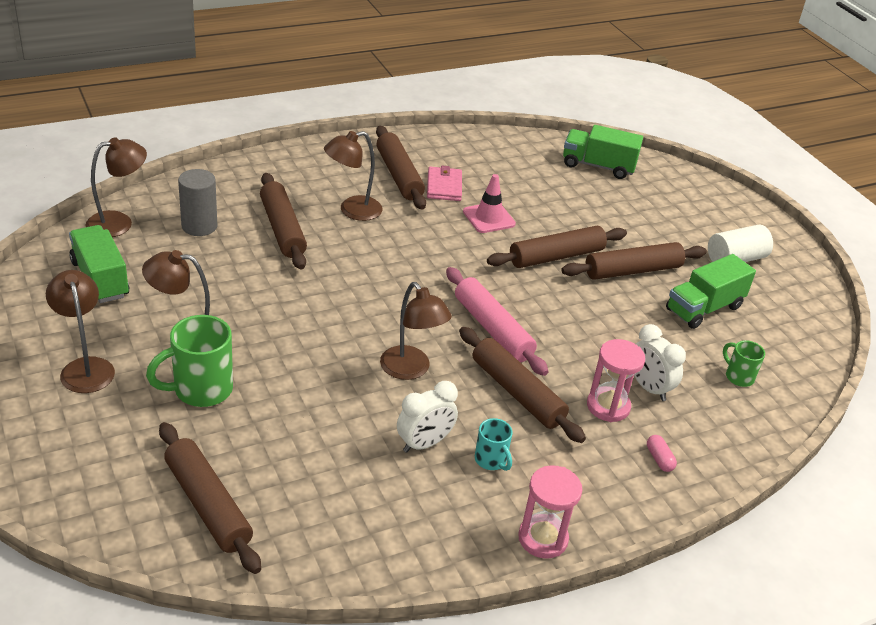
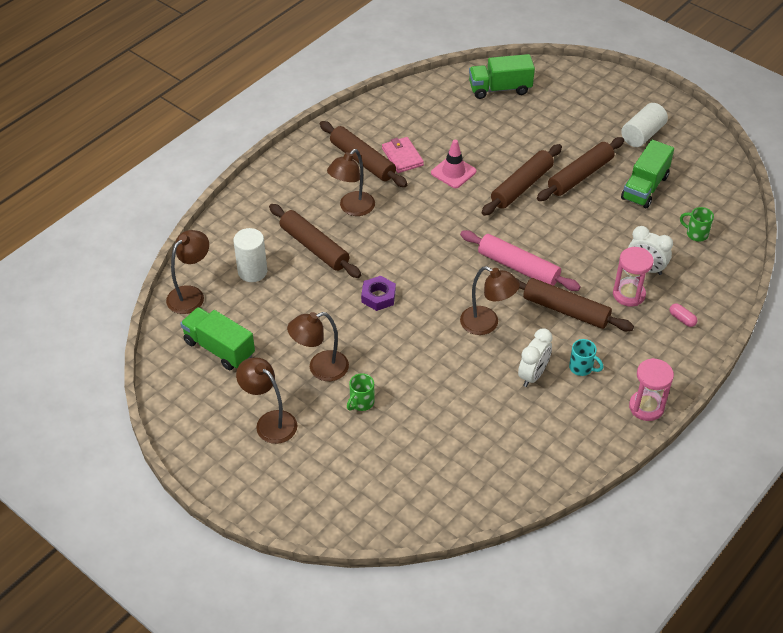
camera: 20 degrees left, 10 degrees up
green mug [146,315,233,407] -> green mug [347,373,374,411], size x0.55
brown rolling pin [159,422,261,574] -> none
grey cylinder [178,169,217,236] -> white cylinder [233,228,267,282]
none -> purple nut [361,276,396,311]

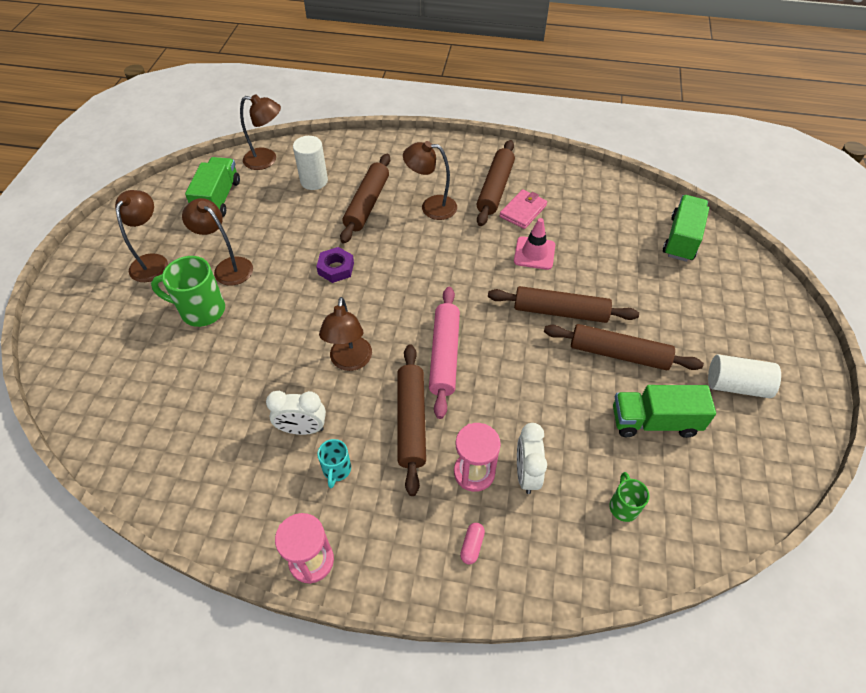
camera: 60 degrees right, 5 degrees up
green mug [347,373,374,411] -> green mug [151,256,225,327], size x1.81
green truck [469,54,535,99] -> green truck turned 60 degrees clockwise [663,195,709,262]

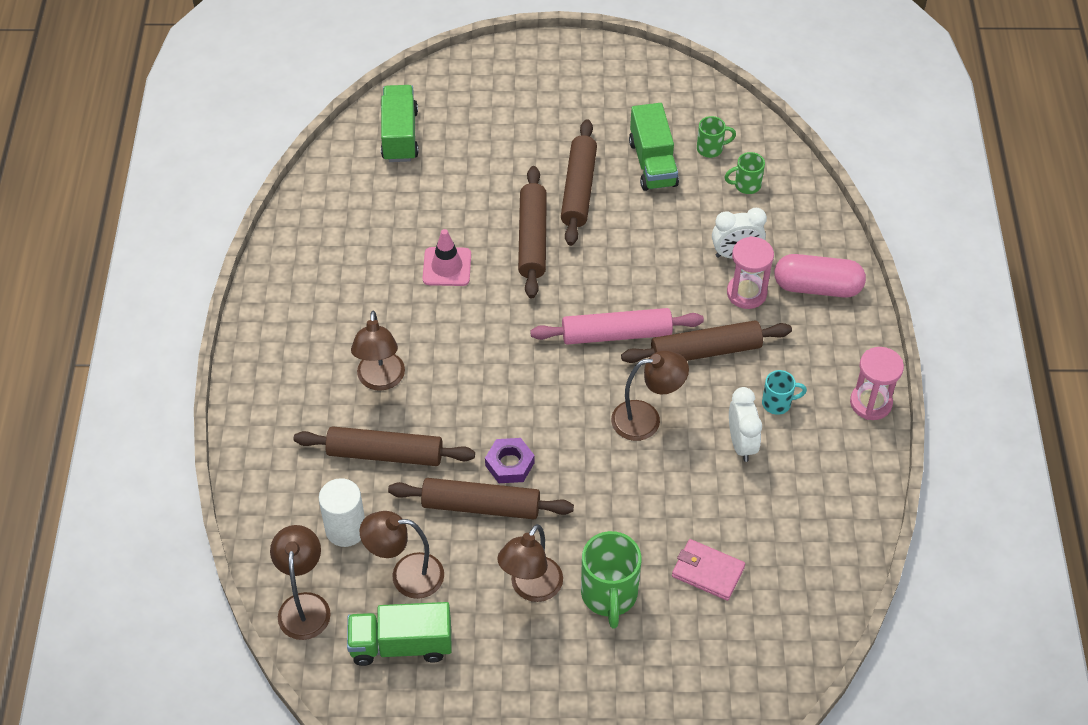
camera: 100 degrees left, 0 degrees up
brown lamp [115,190,168,282] -> brown lamp moved to [360,511,444,599]
pink capsule [460,523,485,564] -> pink capsule [774,254,866,298], size x2.37
brown rolling pin [477,140,515,226] -> brown rolling pin moved to [388,478,574,519]
pink wallet [500,189,547,229] -> pink wallet moved to [672,539,745,601]
green truck [663,195,709,262] -> green truck turned 75 degrees clockwise [381,85,419,162]
white cylinder [708,354,781,398] -> none
none -> green mug [697,116,736,158]

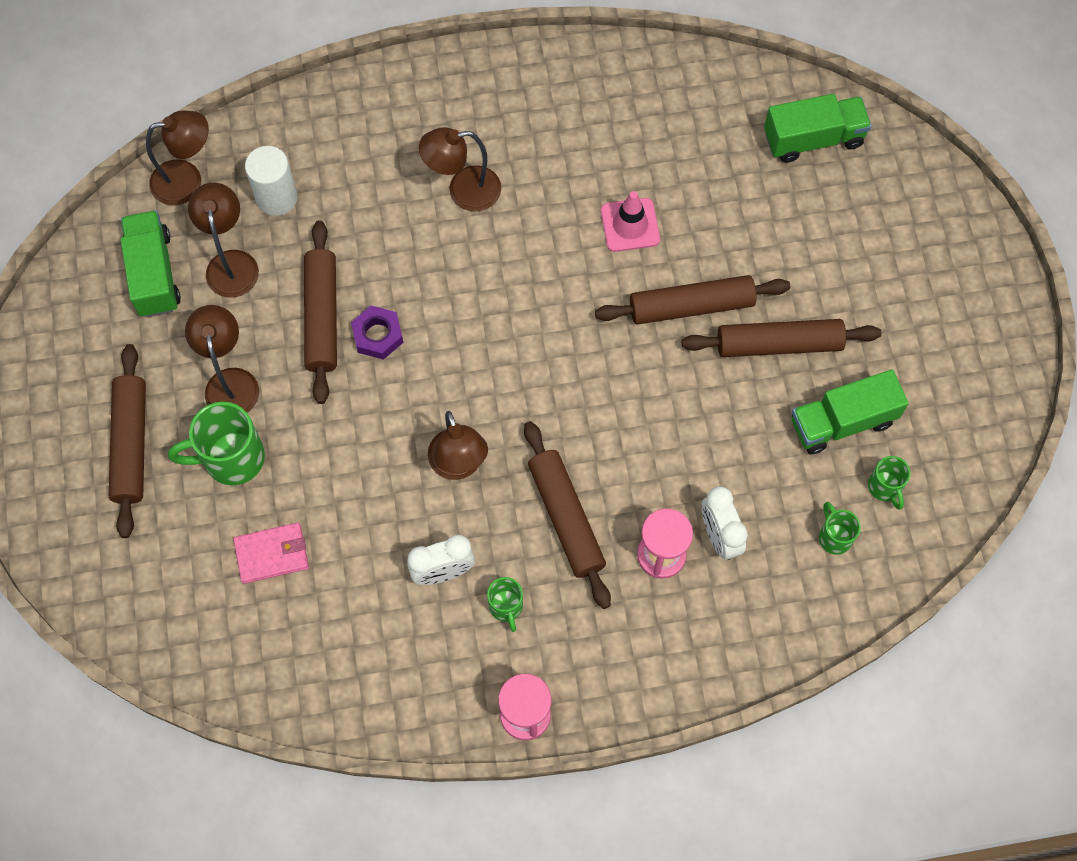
camera: 80 degrees right, 15 degrees up
brown rolling pin [294,426,475,466] -> brown rolling pin moved to [109,344,146,538]
brown lamp [497,524,563,602] -> brown lamp turned 60 degrees clockwise [185,305,259,413]
pink rolling pin [530,308,704,345] -> none
pink wallet [672,539,745,601] -> pink wallet turned 60 degrees clockwise [233,523,309,584]
turquoise mug [762,370,807,415] -> green mug [487,577,523,632]
pink capsule [774,254,866,298] -> none

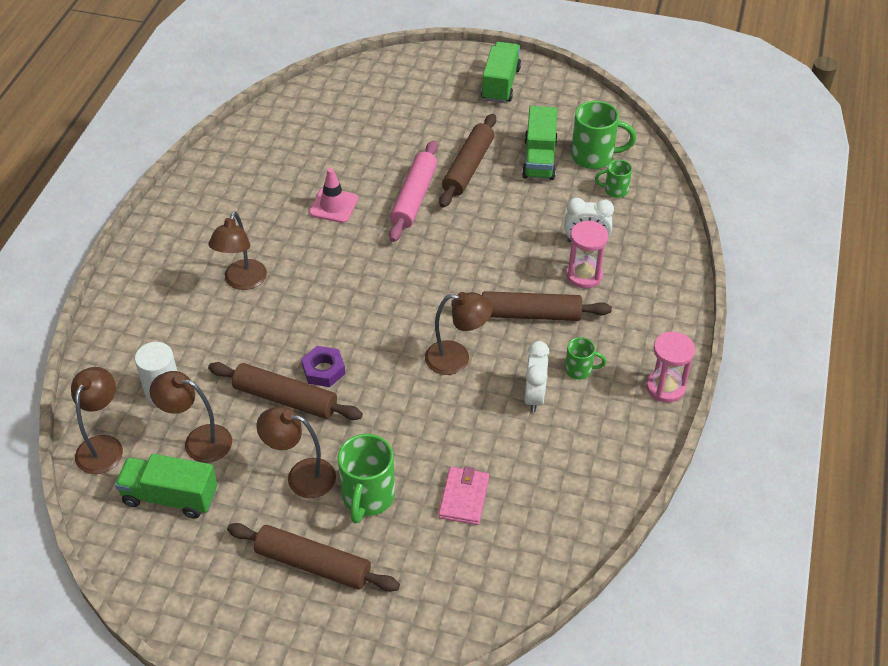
camera: 65 degrees left, 20 degrees down
brown rolling pin [595,275,790,325] -> pink rolling pin [389,140,438,242]
green truck [764,94,872,163] -> green truck moved to [481,42,521,103]
green mug [868,456,911,510] -> green mug [571,101,636,169], size x1.81

